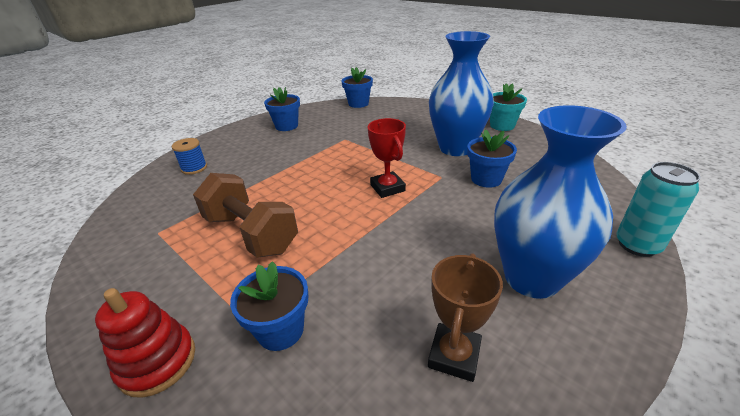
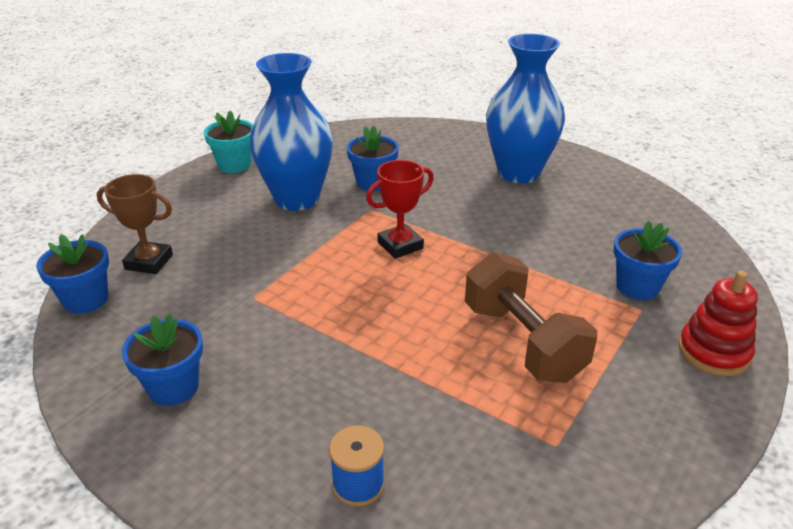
camera: 100 degrees left, 0 degrees up
brown dumbbell [193,173,298,258] -> brown dumbbell turned 60 degrees counterclockwise [465,252,597,383]
brown trophy [428,253,503,382] -> brown trophy moved to [97,174,173,274]
turquoise can [616,162,701,257] -> none

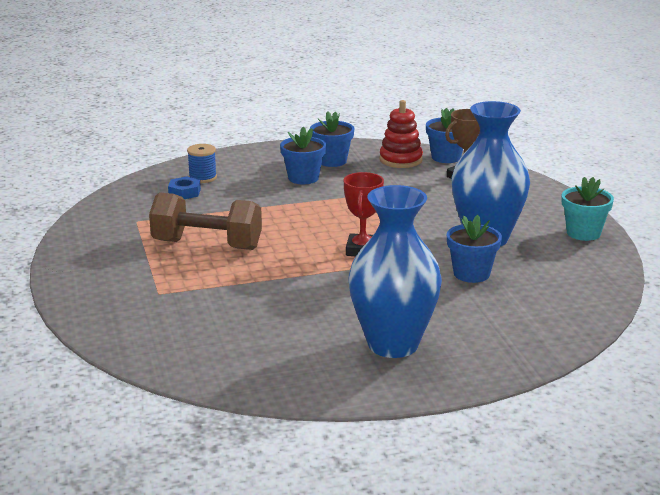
camera: 130 degrees right, 10 degrees down
blue flower pot [614,221,682,300] -> blue flower pot moved to [280,127,326,184]
red stacking toy [678,271,758,376] -> red stacking toy moved to [380,100,423,168]
none -> blue nut [168,176,201,199]

